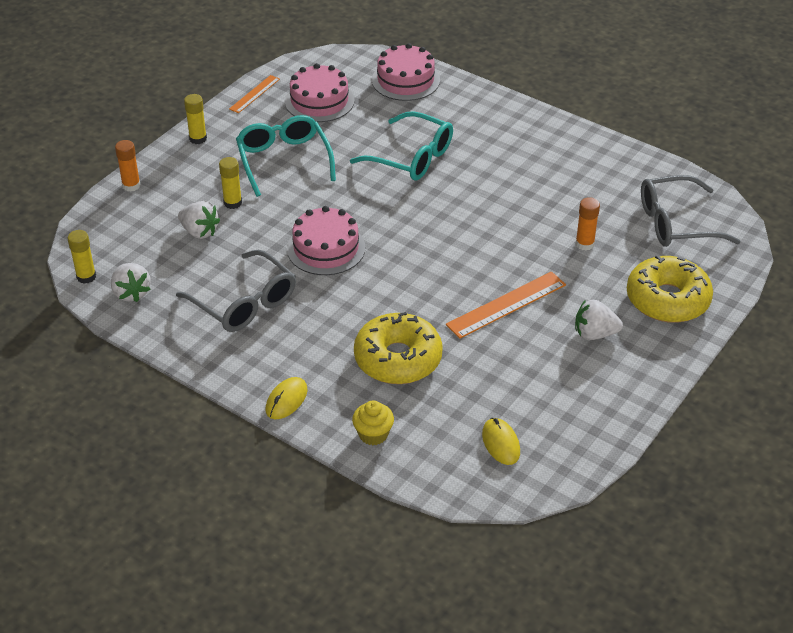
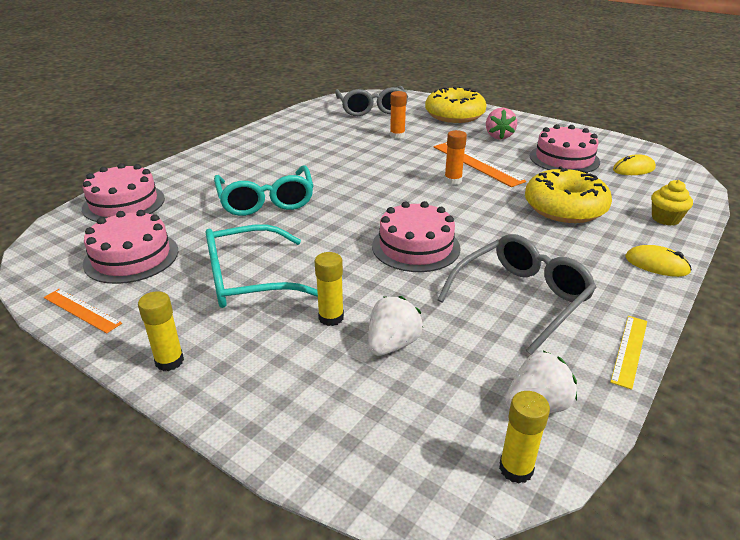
camera: 90 degrees left, 10 degrees down
orange glue stick [115,140,141,192] -> orange glue stick moved to [444,130,467,185]
turquoise glasses [350,111,453,181] -> turquoise glasses turned 135 degrees clockwise [214,165,314,216]
white strawberry [575,300,623,340] -> pink strawberry [486,108,517,140]
none -> pink cake [530,124,600,172]
none -> yellow ruler [610,316,647,390]

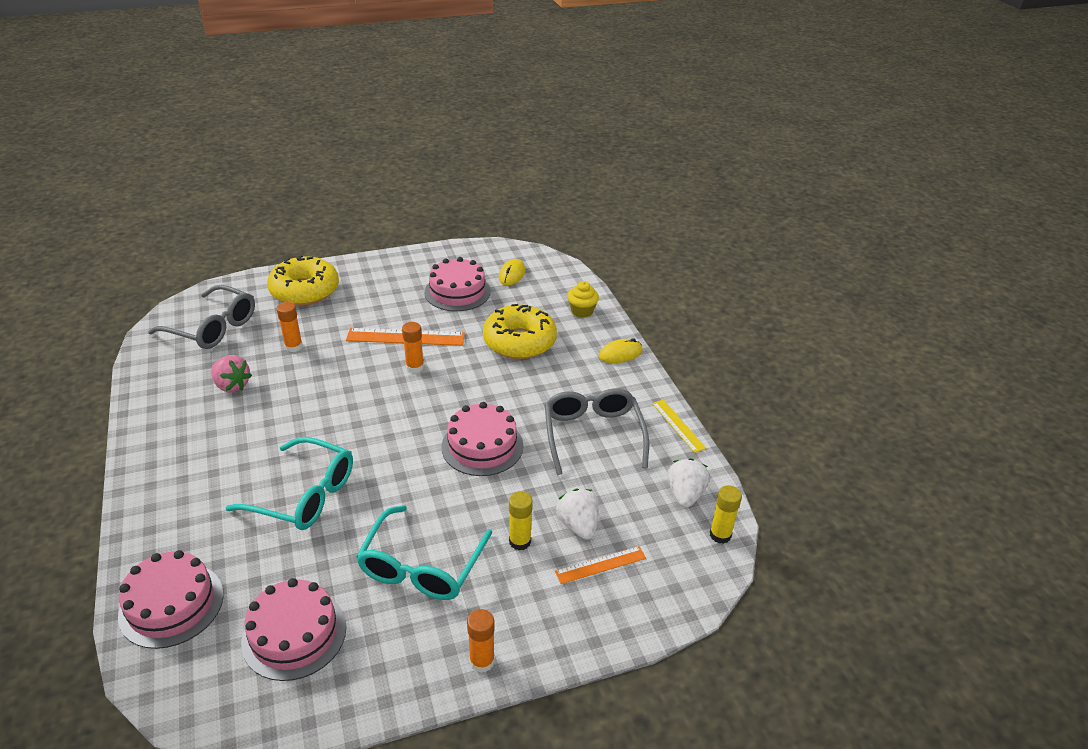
camera: 55 degrees left, 5 degrees up
orange ruler [44,289,122,333] -> orange ruler moved to [555,546,646,584]
yellow glue stick [138,291,184,371] -> orange glue stick [467,609,495,673]
pink strawberry [486,108,517,140] -> pink strawberry moved to [211,355,252,393]

